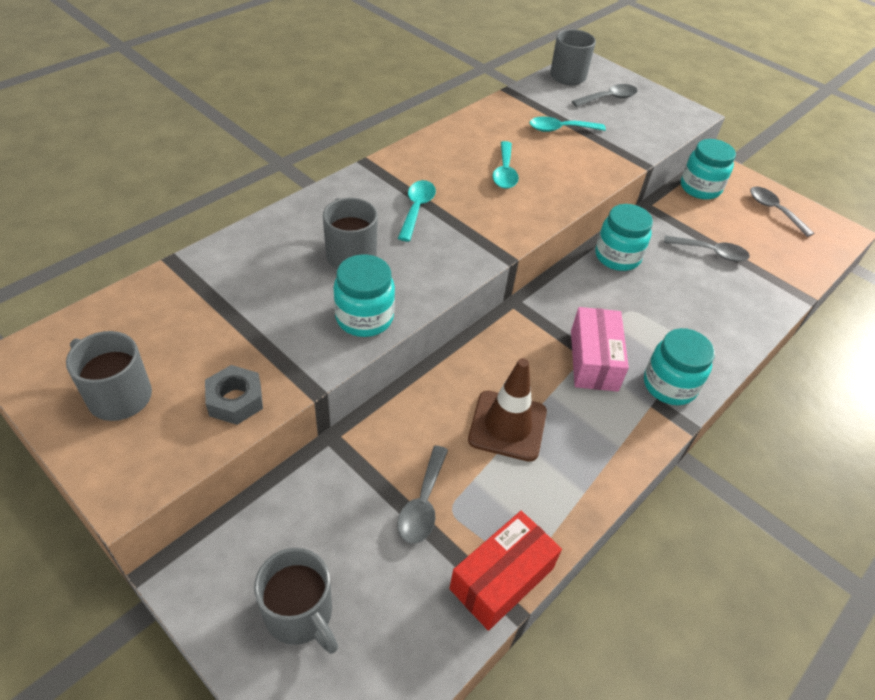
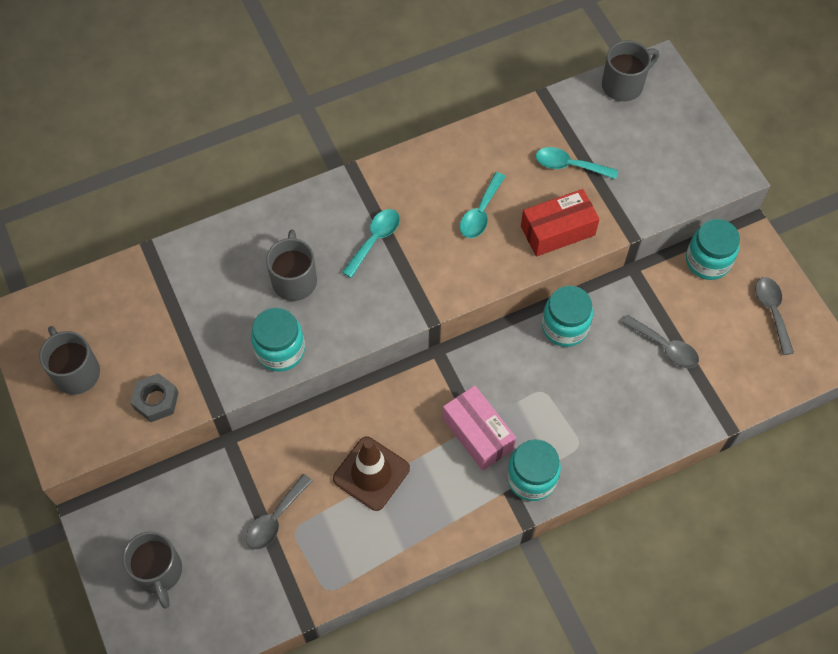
camera: 25 degrees right, 15 degrees up
red box [449,511,562,631] -> red box moved to [521,189,600,257]
pink box [571,307,629,392] -> pink box turned 60 degrees counterclockwise [442,385,516,471]
grey spoon [572,84,638,107] -> none

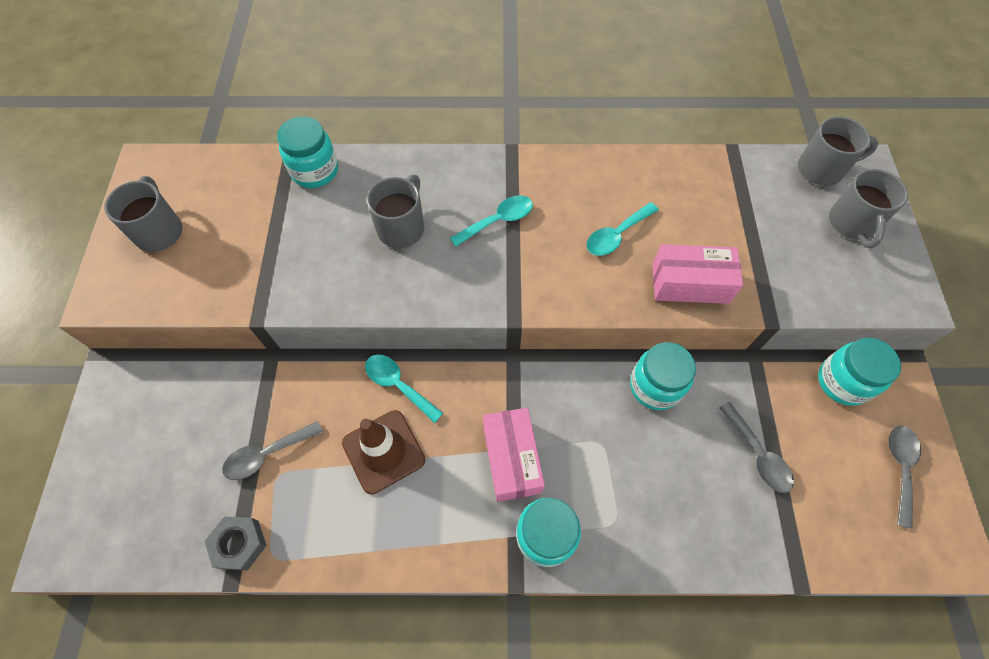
camera: 25 degrees right, 0 degrees up
grey mug [122,531,182,608] -> grey mug moved to [829,169,908,249]
grey nut [131,373,179,422] -> grey nut moved to [205,517,267,570]
turquoise jar [251,308,305,372] -> turquoise jar moved to [277,117,338,188]
red box [521,189,600,257] -> pink box [652,244,743,304]
turquoise spoon [536,147,618,179] -> turquoise spoon moved to [365,354,443,423]

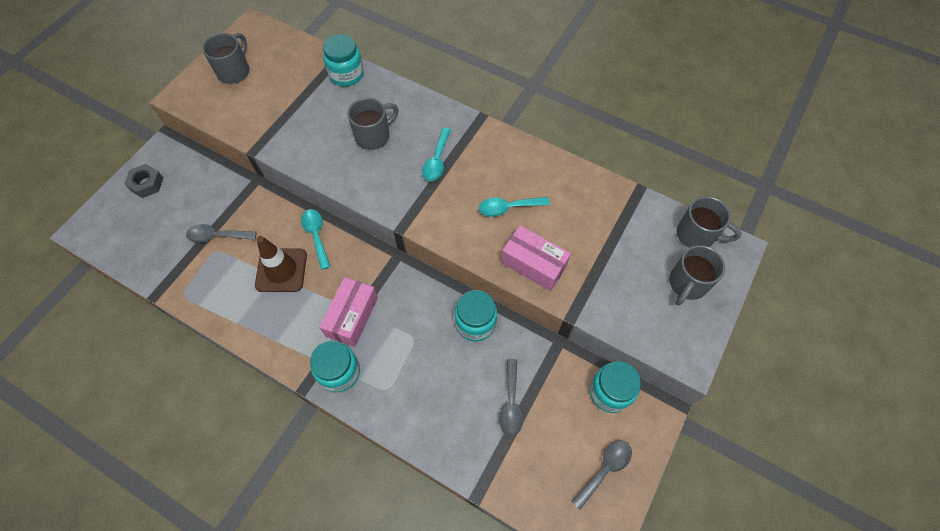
camera: 30 degrees right, 0 degrees up
grey nut [205,517,267,570] -> grey nut moved to [124,164,163,198]
turquoise spoon [450,195,533,247] -> turquoise spoon turned 105 degrees clockwise [422,128,451,181]

